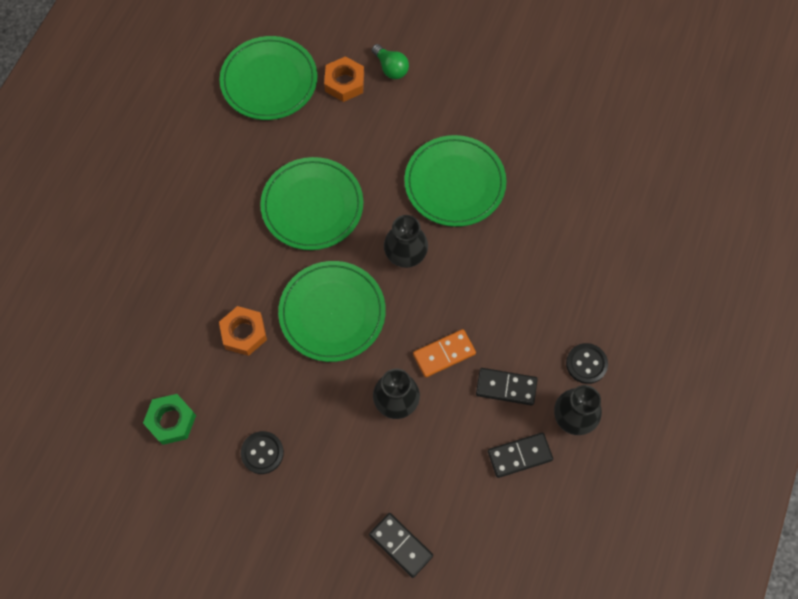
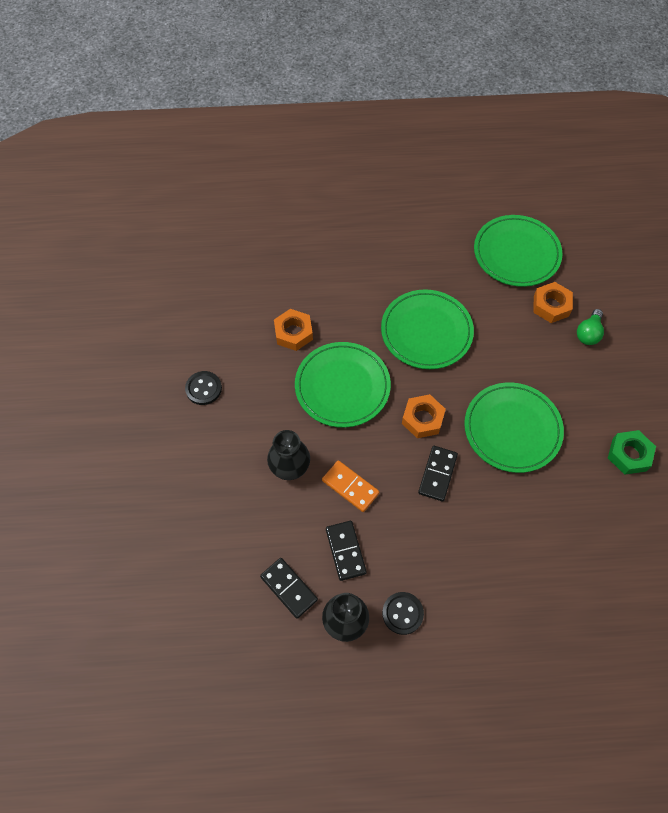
camera: 65 degrees right, 5 degrees down
green nut [143,394,196,445] -> green nut moved to [608,430,656,475]
black domino [369,513,433,578] -> black domino moved to [418,446,458,501]
black vase [384,215,428,268] -> orange nut [402,394,446,438]

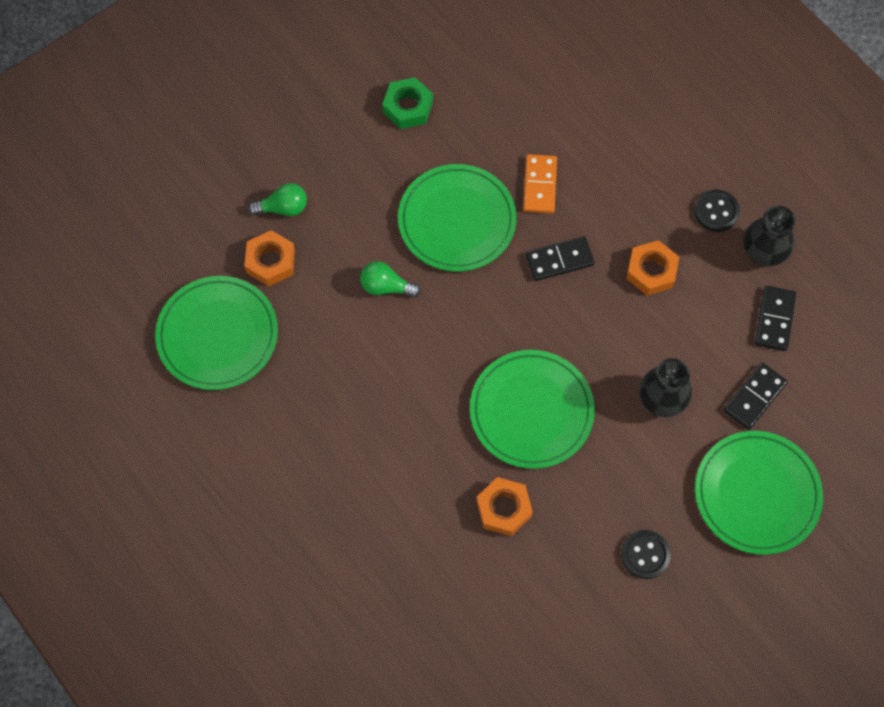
camera: 125 degrees left, 5 degrees up
orange domino [322,460,379,512] -> orange domino moved to [523,154,557,214]
black domino [326,521,367,581] -> black domino moved to [723,362,788,430]
green plate [381,289,474,369] -> green plate moved to [695,431,823,555]
orange nut [402,394,446,438] -> orange nut moved to [626,240,679,296]
none -> green light bulb [360,261,421,297]

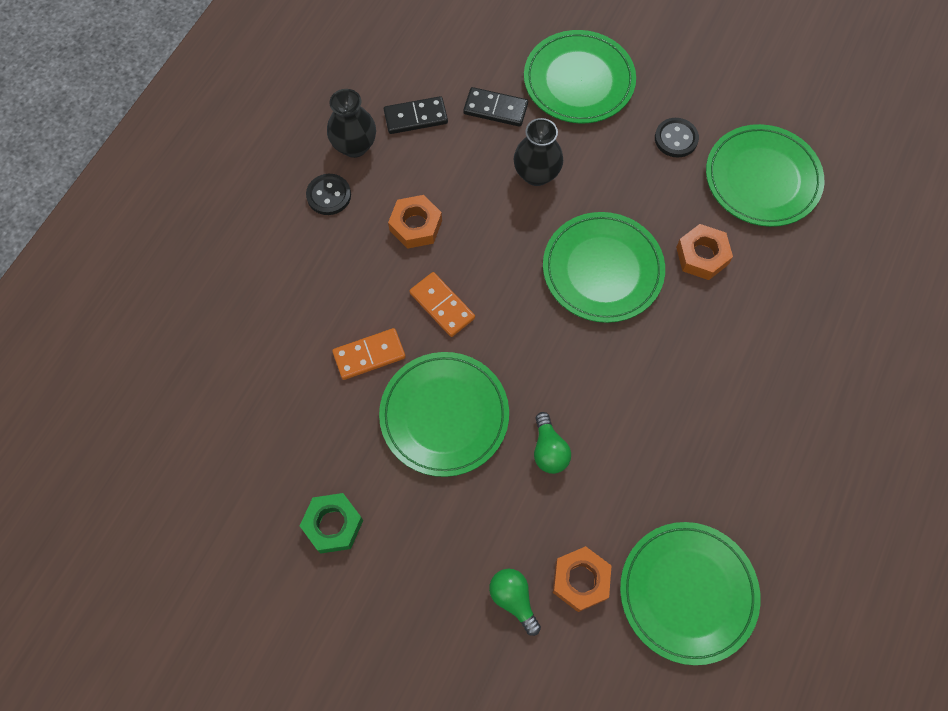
camera: 115 degrees left, 0 degrees up
black domino [525,236,595,281] -> orange domino [409,272,475,337]
none -> green plate [706,124,824,227]

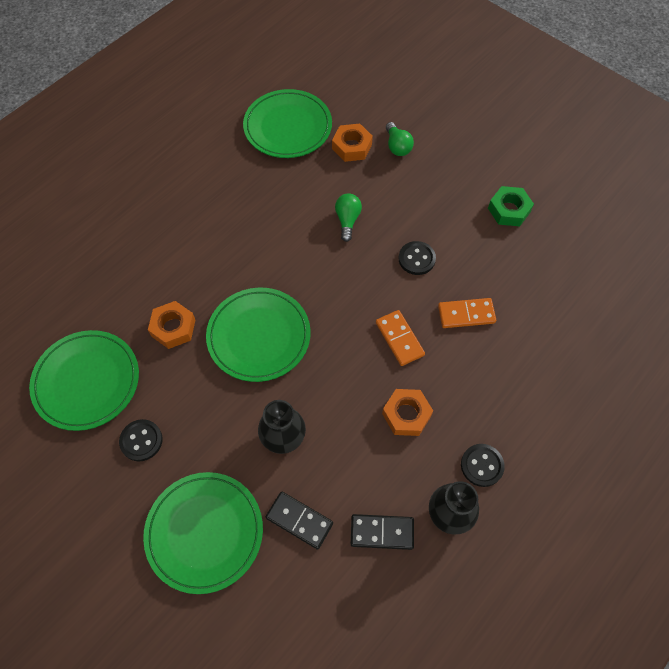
camera: 165 degrees left, 5 degrees down
green plate [379,352,509,477] -> black button [399,241,436,275]

